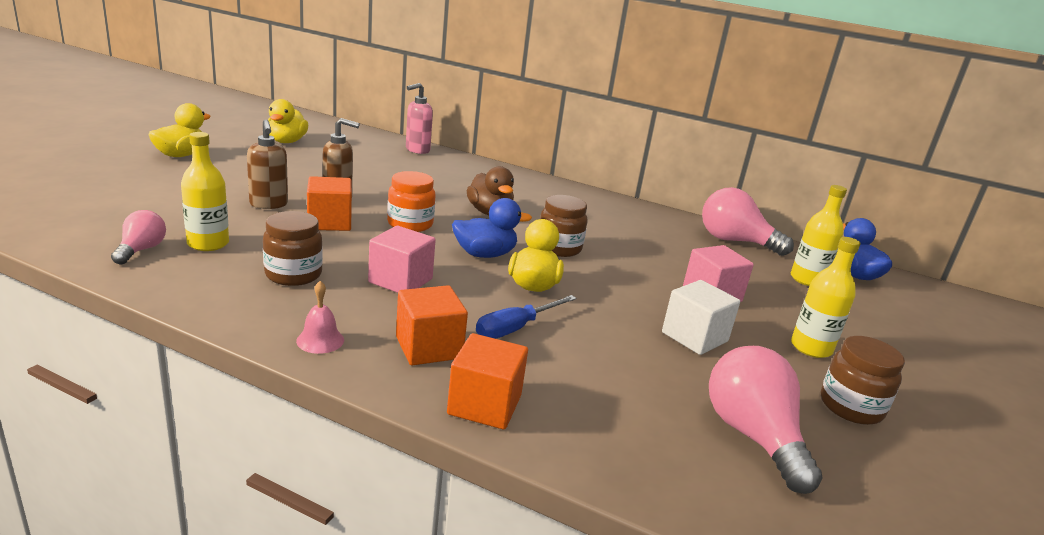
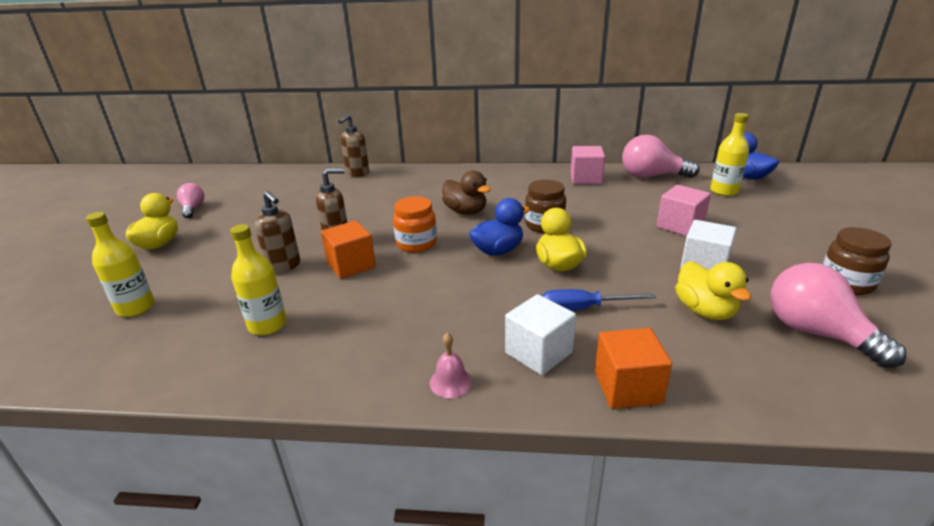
camera: 15 degrees left, 5 degrees up
pink light bulb [111,210,166,264] -> pink light bulb moved to [177,183,204,218]
brown jar [263,211,323,286] -> none
yellow duck [268,99,308,143] -> yellow duck moved to [675,261,751,320]
pink cube [368,226,436,293] -> pink cube moved to [571,146,605,184]
orange cube [396,285,468,366] -> white cube [505,294,576,375]
pink soap dispenser [406,83,433,154] -> brown soap dispenser [338,114,369,177]
blue screwdriver [476,295,577,339] -> blue screwdriver turned 60 degrees clockwise [542,289,656,311]
yellow bottle [791,237,860,358] -> yellow bottle moved to [86,212,155,317]

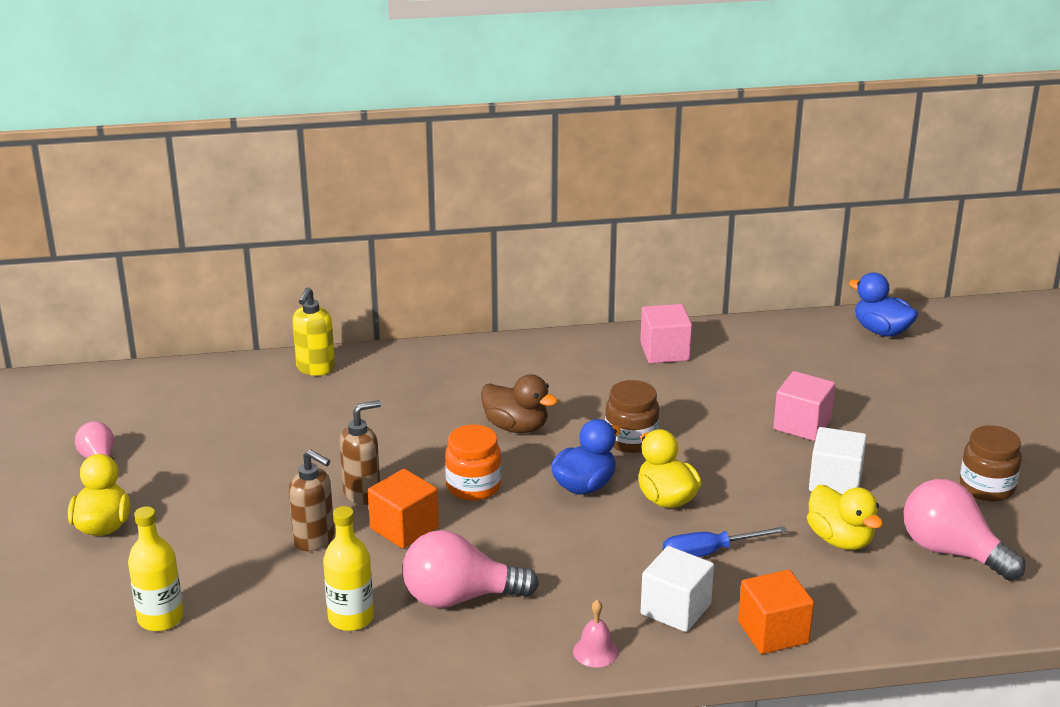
camera: 15 degrees left, 0 degrees up
brown soap dispenser [338,114,369,177] -> yellow soap dispenser [292,287,335,376]
pink light bulb [622,135,700,178] -> pink light bulb moved to [402,530,539,608]
yellow bottle [710,113,749,196] -> none

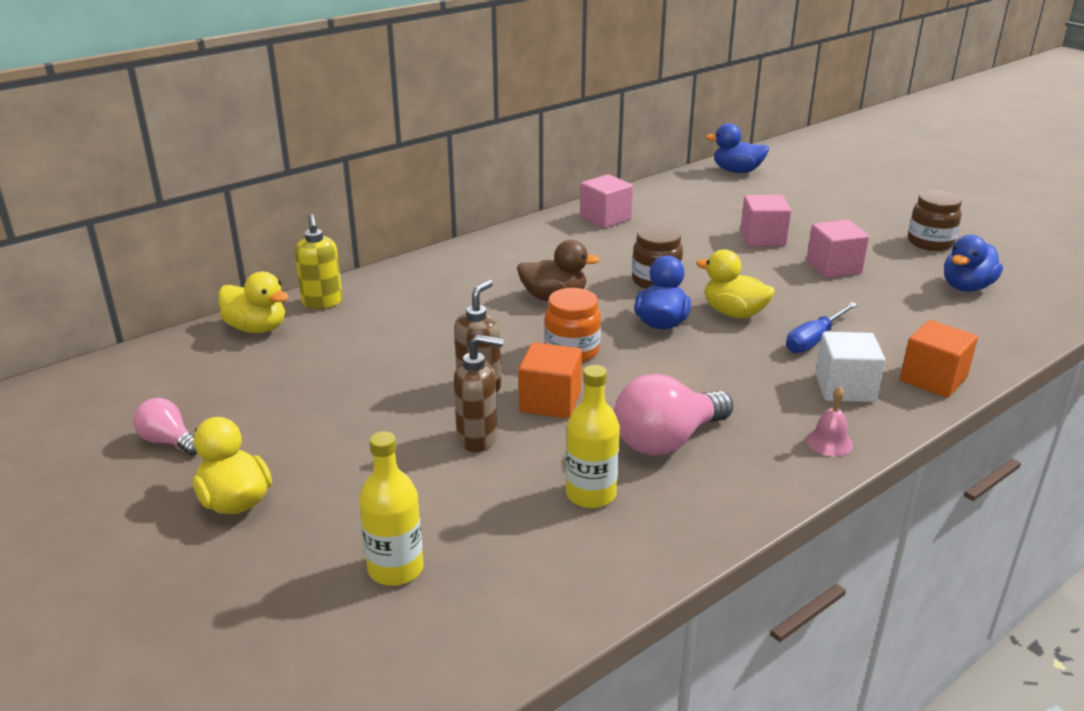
camera: 30 degrees left, 0 degrees up
yellow duck [807,485,883,550] -> yellow duck moved to [218,272,289,333]
white cube [809,427,867,494] -> pink cube [806,220,869,278]
pink light bulb [904,479,1025,580] -> blue duck [944,235,1003,292]

